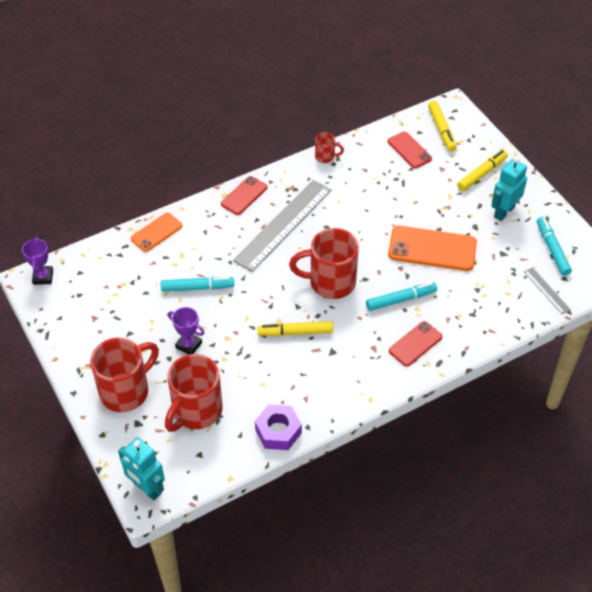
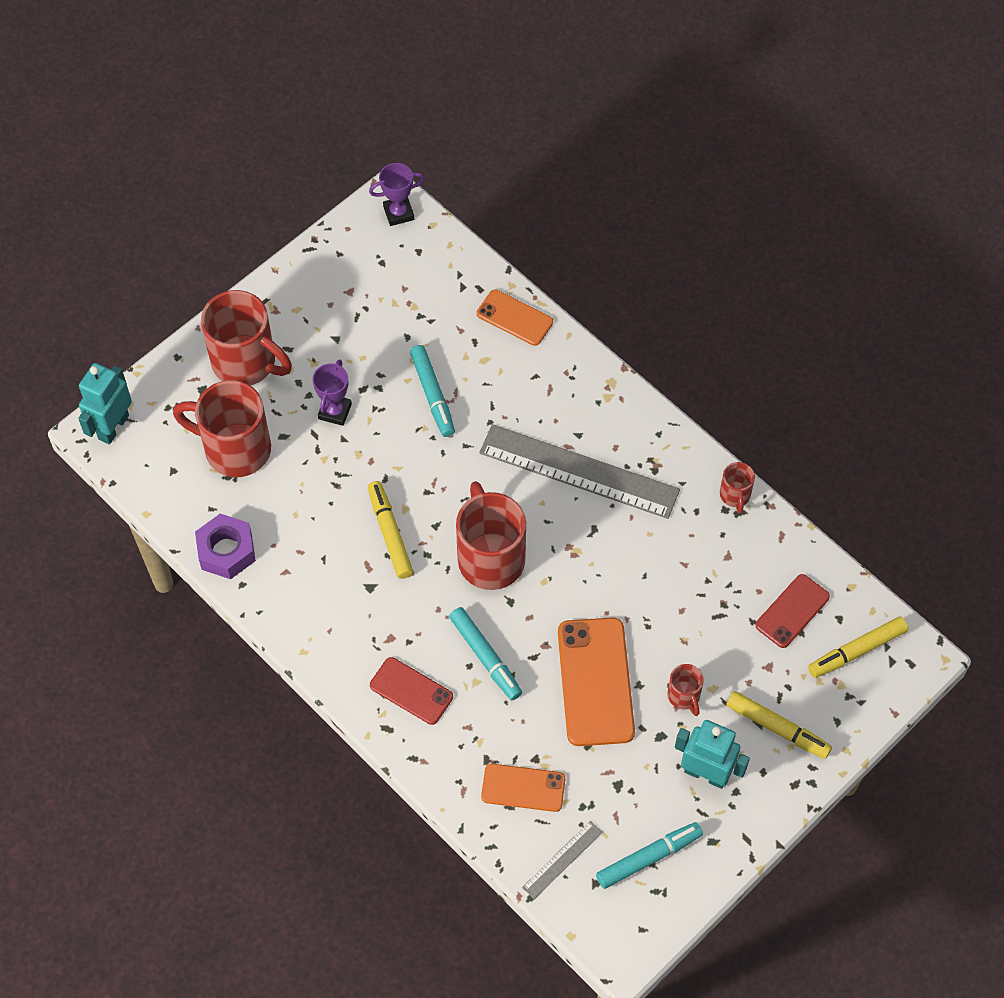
camera: 75 degrees right, 10 degrees up
red phone [221,176,267,215] -> none
none -> orange phone [481,764,565,812]
none -> red mug [667,664,704,716]

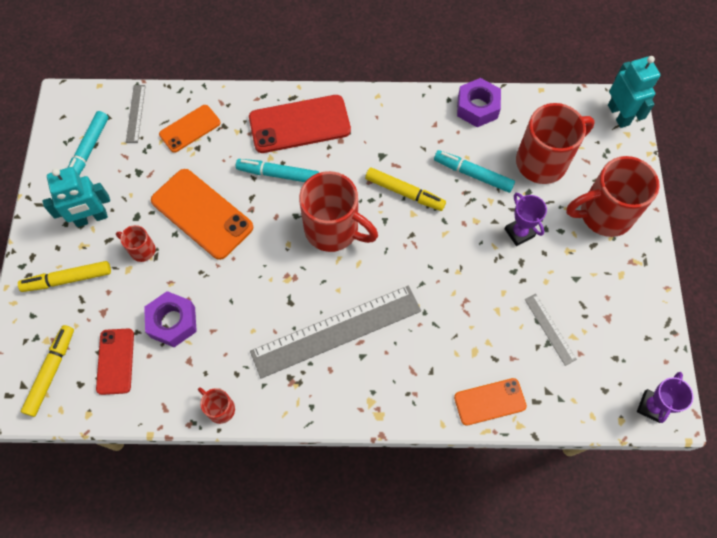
camera: 135 degrees right, 5 degrees up
red phone [370,657,453,725] -> red phone [249,95,351,153], size x1.68
turquoise marker [410,345,455,437] -> turquoise marker moved to [434,150,515,193]
none -> purple nut [144,291,197,347]
none -> grey ruler [525,294,577,366]

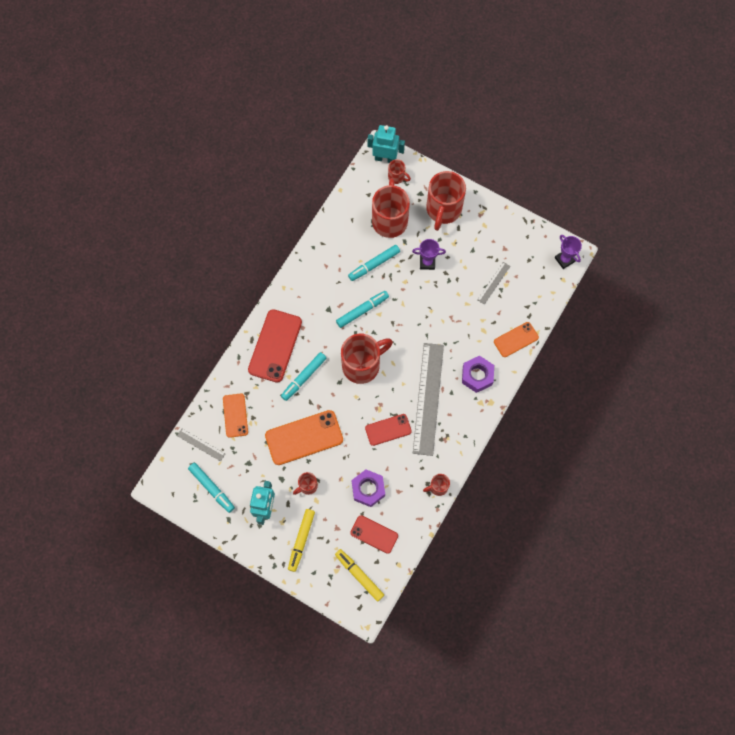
camera: 60 degrees left, 5 degrees up
yellow marker [365,168,446,211] -> turquoise marker [336,291,389,328]
orange phone [454,378,527,426] -> orange phone turned 45 degrees clockwise [494,322,539,357]
purple nut [457,78,501,127] -> purple nut moved to [462,356,494,393]
grey ruler [525,294,577,366] -> grey ruler turned 60 degrees counterclockwise [477,262,510,305]
none -> red phone [365,414,412,446]
none -> red mug [388,159,411,184]

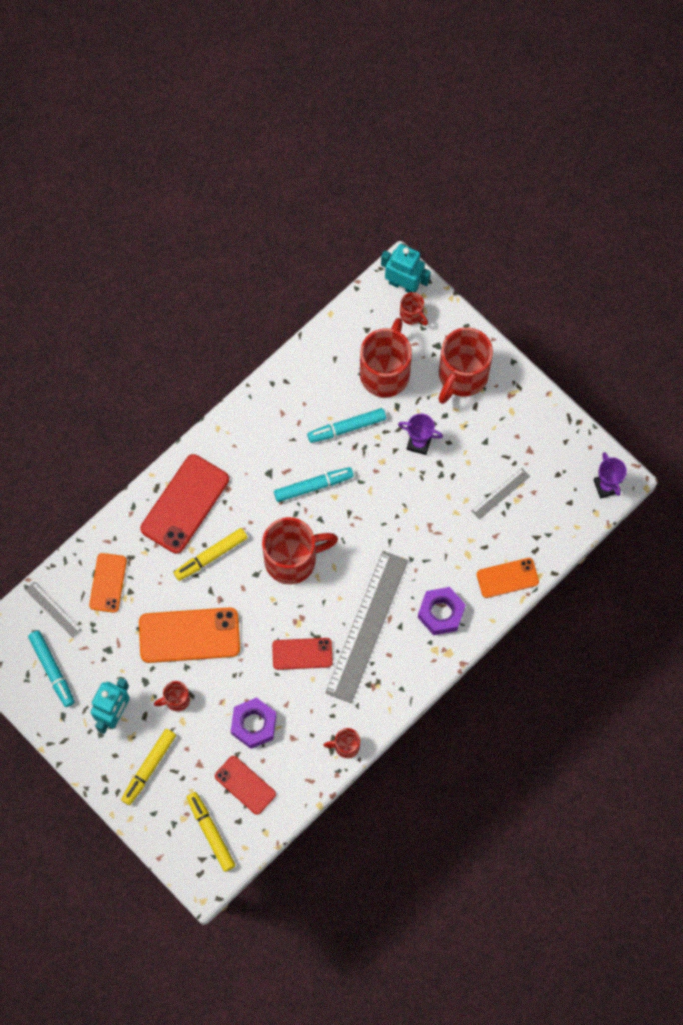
camera: 15 degrees right, 0 degrees up
turquoise marker [281,352,326,401] -> yellow marker [174,528,248,581]

